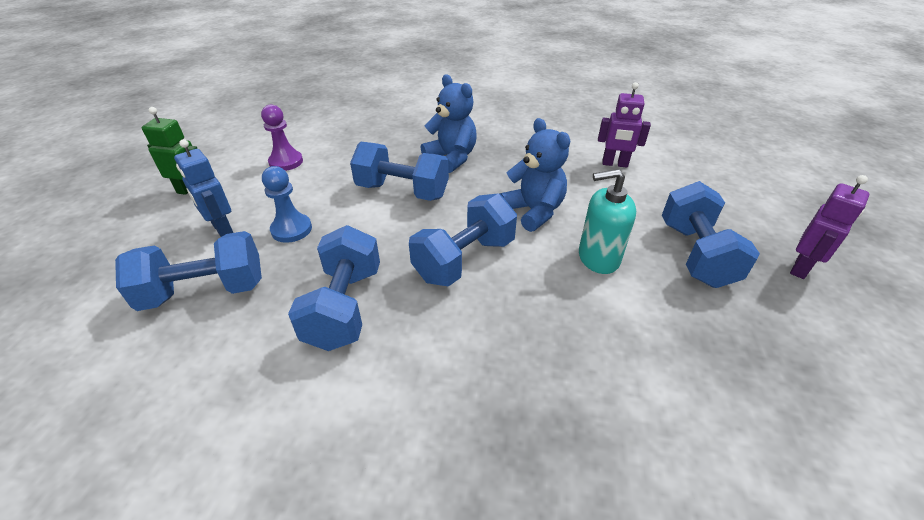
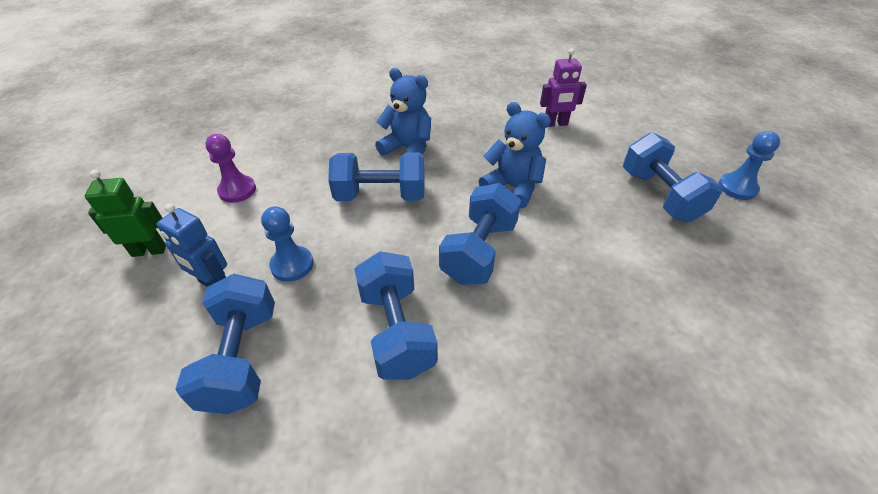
camera: 20 degrees left, 5 degrees up
blue dumbbell [115,231,262,311] -> blue dumbbell turned 60 degrees counterclockwise [175,274,275,414]
turquoise soap dispenser [579,169,636,274] -> none
purple robot [790,175,870,279] -> blue pawn [718,131,780,200]

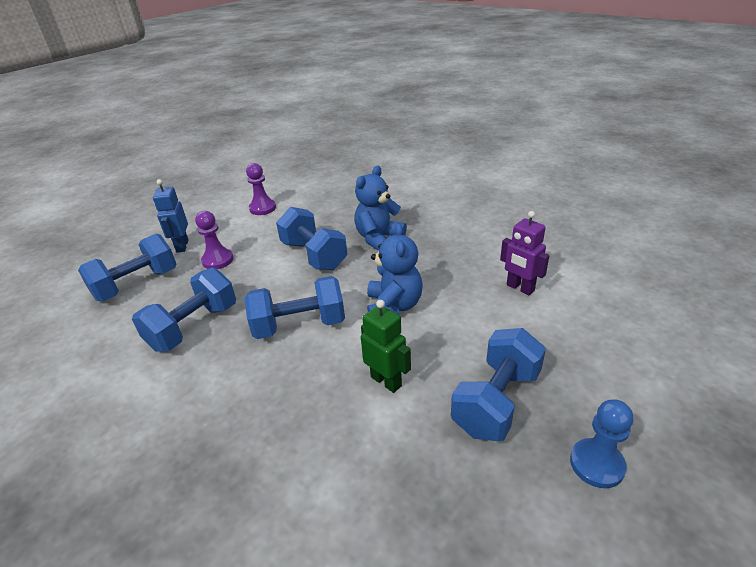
camera: 55 degrees right, 10 degrees down
green robot [85,170,166,257] -> green robot moved to [361,300,411,393]
blue pawn [261,206,313,282] -> purple pawn [195,211,233,269]
blue teddy bear [375,68,431,156] -> blue teddy bear turned 135 degrees counterclockwise [354,166,407,251]

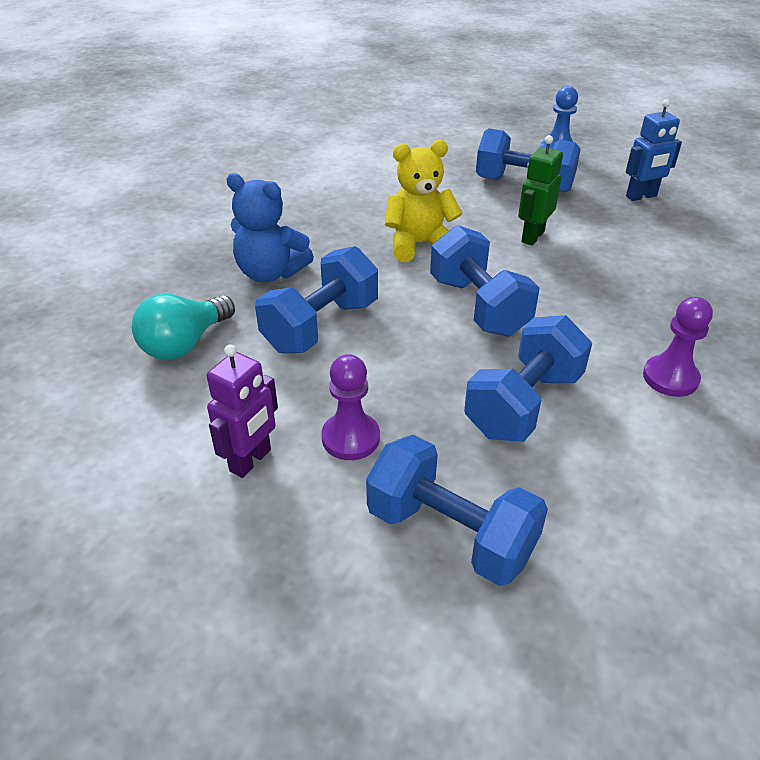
camera: 105 degrees left, 5 degrees up
blue dumbbell [132,267,236,351] -> blue dumbbell turned 75 degrees counterclockwise [464,315,592,442]
blue robot [153,179,189,253] -> blue robot moved to [626,99,682,201]
purple pawn [246,163,276,215] -> purple pawn moved to [643,297,713,397]
blue teddy bear [367,223,423,315] -> yellow teddy bear [385,140,463,262]
purple robot [500,211,549,295] -> purple robot moved to [207,344,278,478]
none -> turquoise light bulb [132,293,235,360]

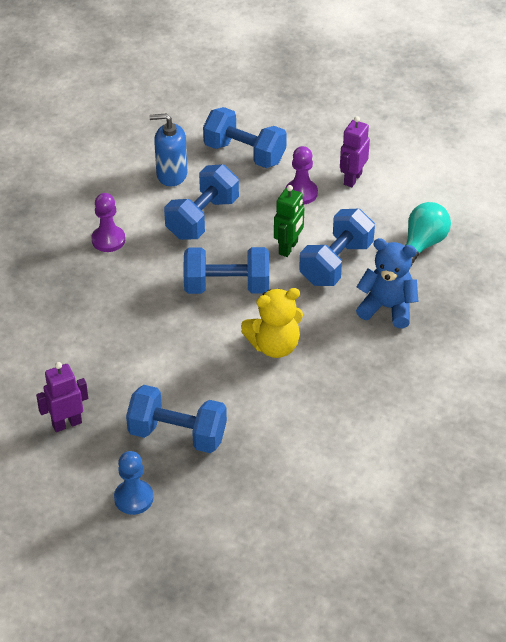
camera: 175 degrees right, 5 degrees up
blue dumbbell [430,225,540,337] -> blue dumbbell turned 60 degrees counterclockwise [184,247,269,294]
green robot [518,135,563,246] -> green robot moved to [274,185,304,257]
blue robot [626,99,682,201] -> purple robot [36,362,88,432]
none -> blue soap dispenser [149,113,187,186]

